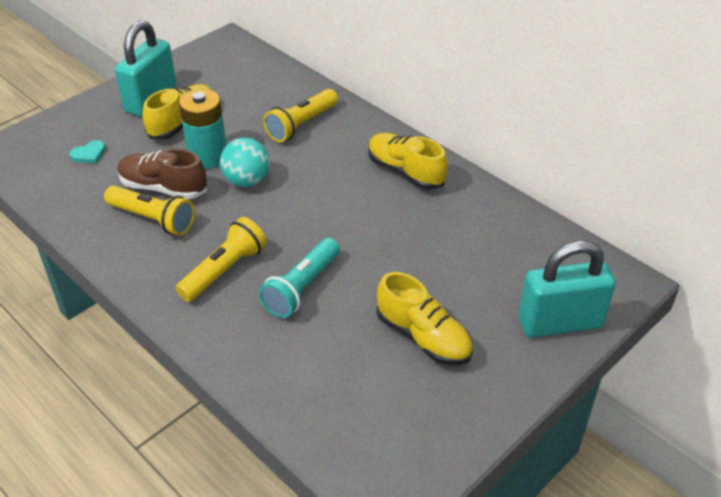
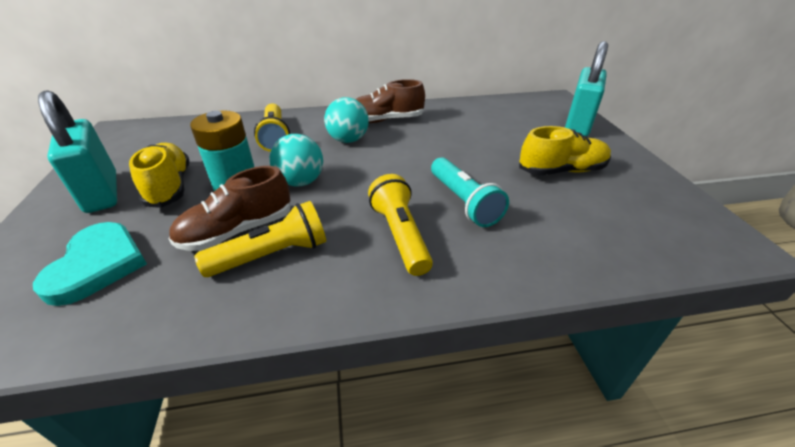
camera: 55 degrees left, 5 degrees down
turquoise heart [70,140,106,163] -> turquoise heart [33,222,147,306], size x2.07
yellow shoe [368,133,448,190] -> brown shoe [356,79,425,123]
none -> turquoise ball [324,97,369,143]

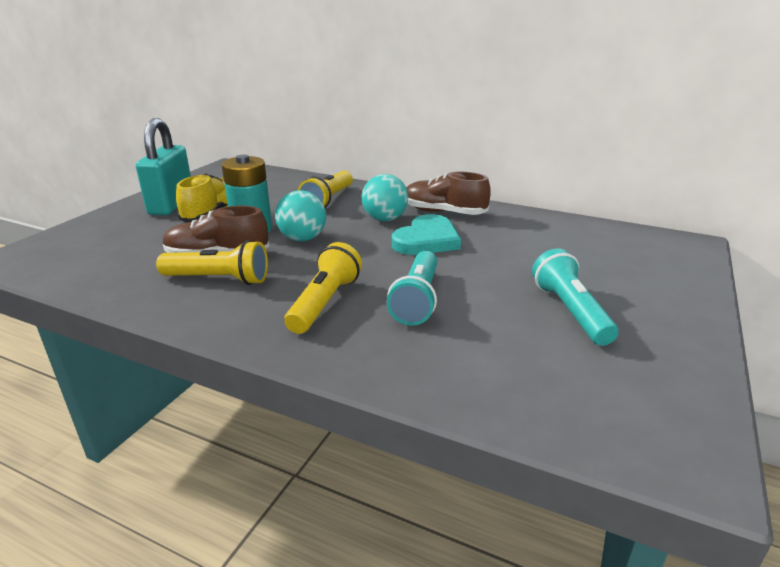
camera: 35 degrees right, 10 degrees down
turquoise heart [33,222,147,306] -> turquoise heart moved to [392,214,461,255]
yellow shoe [519,126,611,176] -> turquoise flashlight [532,249,619,346]
turquoise padlock [565,41,608,136] -> none

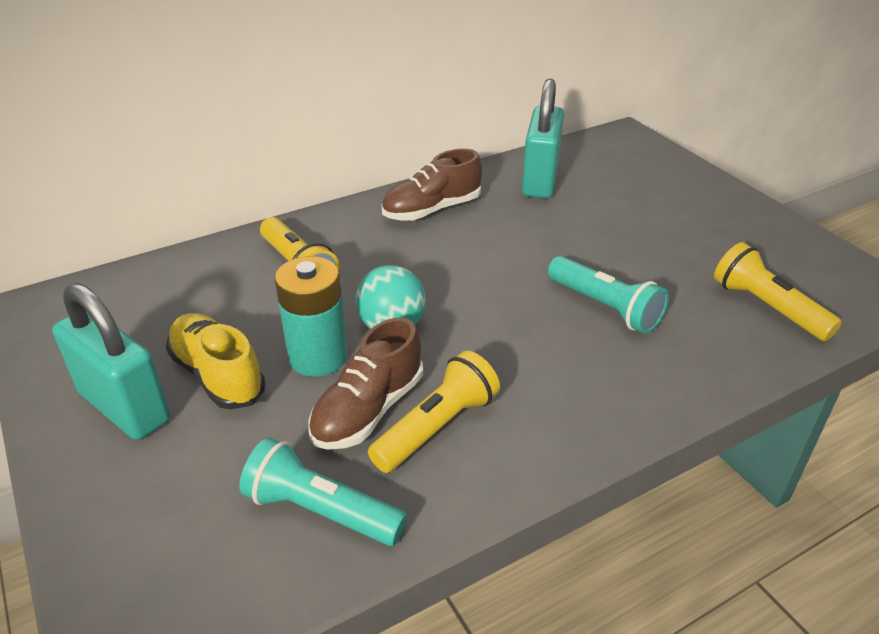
camera: 55 degrees left, 10 degrees up
yellow flashlight [284,242,362,334] -> yellow flashlight moved to [714,242,842,341]
turquoise ball [362,174,408,221] -> none
turquoise heart [392,214,461,255] -> none
turquoise flashlight [532,249,619,346] -> turquoise flashlight moved to [239,437,407,546]
none -> turquoise padlock [522,79,564,199]

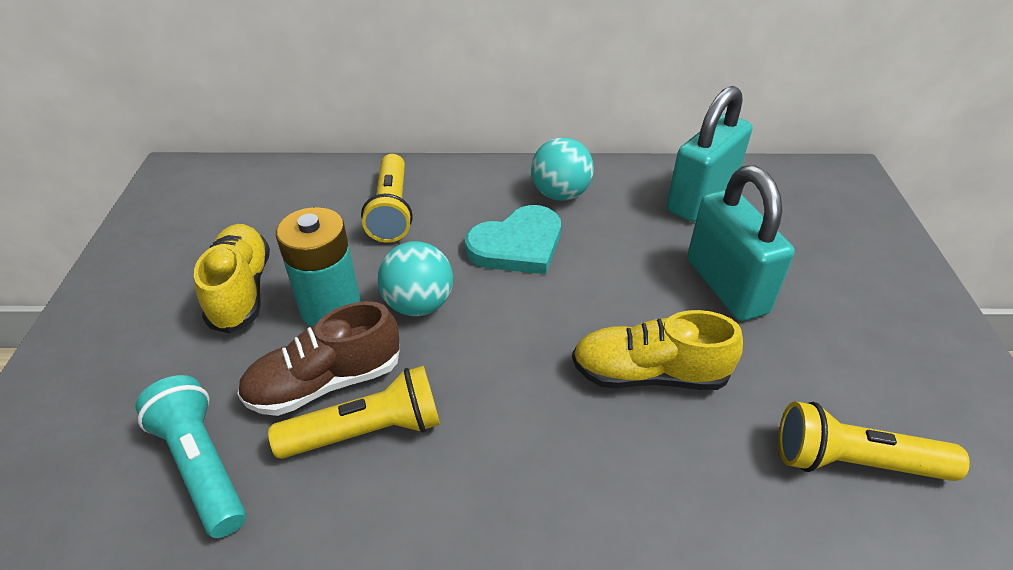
camera: 30 degrees right, 5 degrees up
turquoise padlock [52,283,170,440] -> turquoise padlock moved to [687,165,795,321]
brown shoe [382,149,482,221] -> turquoise ball [531,137,594,201]
turquoise flashlight [548,256,669,334] -> yellow shoe [572,310,743,390]
yellow flashlight [714,242,842,341] -> yellow flashlight turned 75 degrees counterclockwise [779,401,970,481]
none -> turquoise heart [465,205,561,274]

